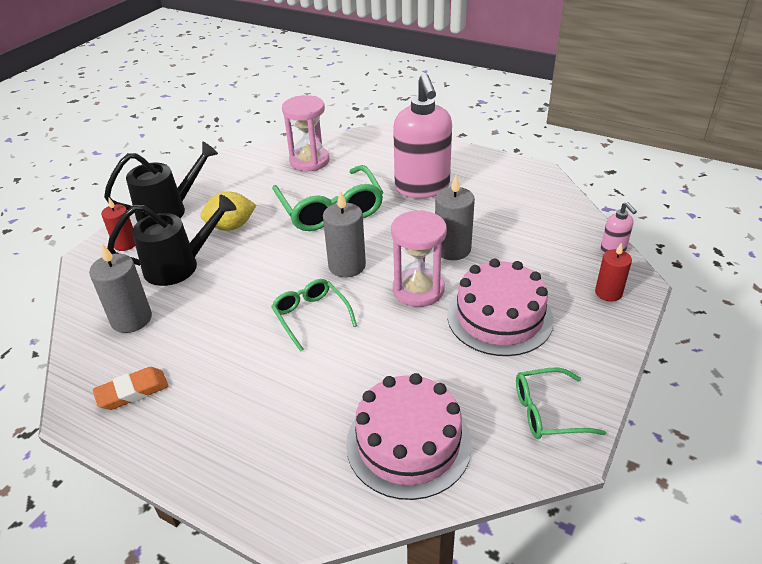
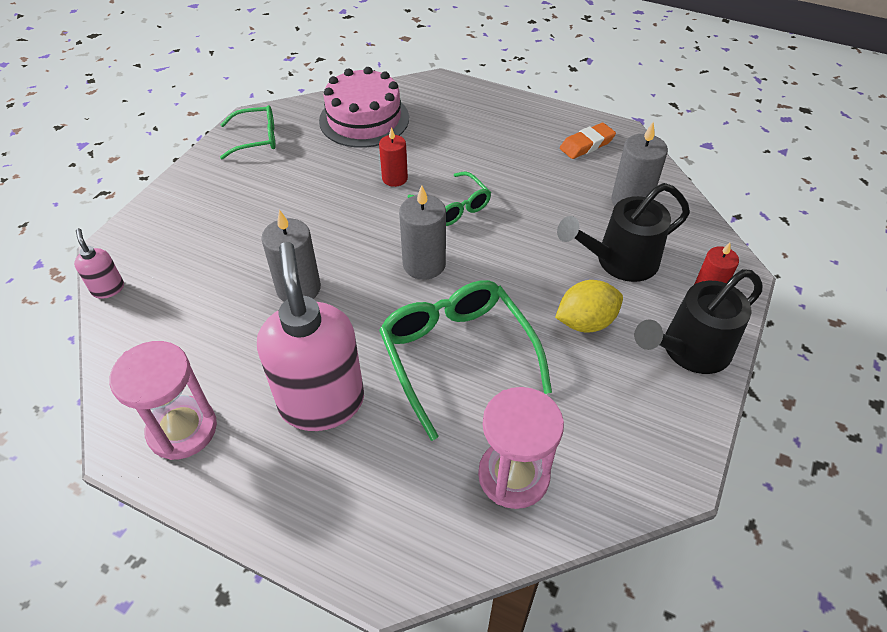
camera: 175 degrees right, 10 degrees up
pink hourglass [391,210,447,307] -> pink hourglass moved to [109,341,217,460]
pink cake [447,258,554,356] -> none
red candle [595,242,632,302] -> red candle moved to [379,127,408,187]

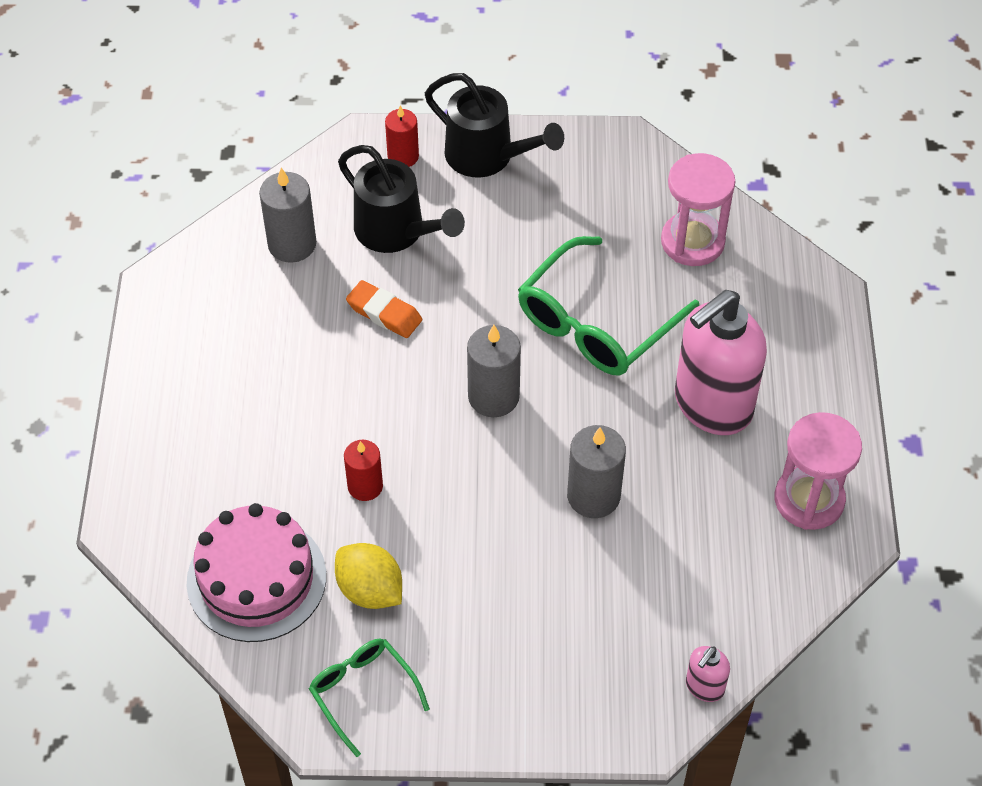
camera: 115 degrees left, 5 degrees up
green glasses [408,171,491,226] -> none
yellow lemon [555,280,623,333] -> yellow lemon moved to [335,543,402,609]
orange eraser [560,123,616,159] -> orange eraser moved to [346,280,422,338]

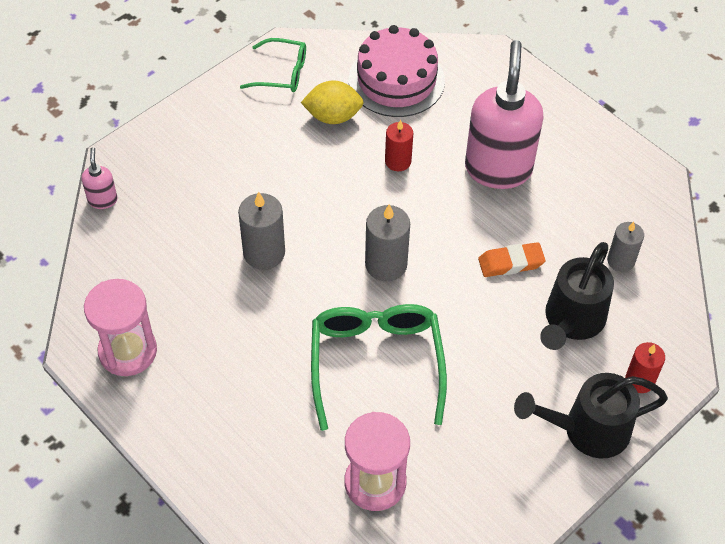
camera: 135 degrees right, 0 degrees up
grey candle [259,168,316,263] -> grey candle [607,222,644,272], size x0.67
black watering can [338,145,465,253] -> black watering can turned 60 degrees counterclockwise [540,242,614,350]
pink soap dispenser [675,290,767,435] -> pink soap dispenser moved to [465,40,544,189]

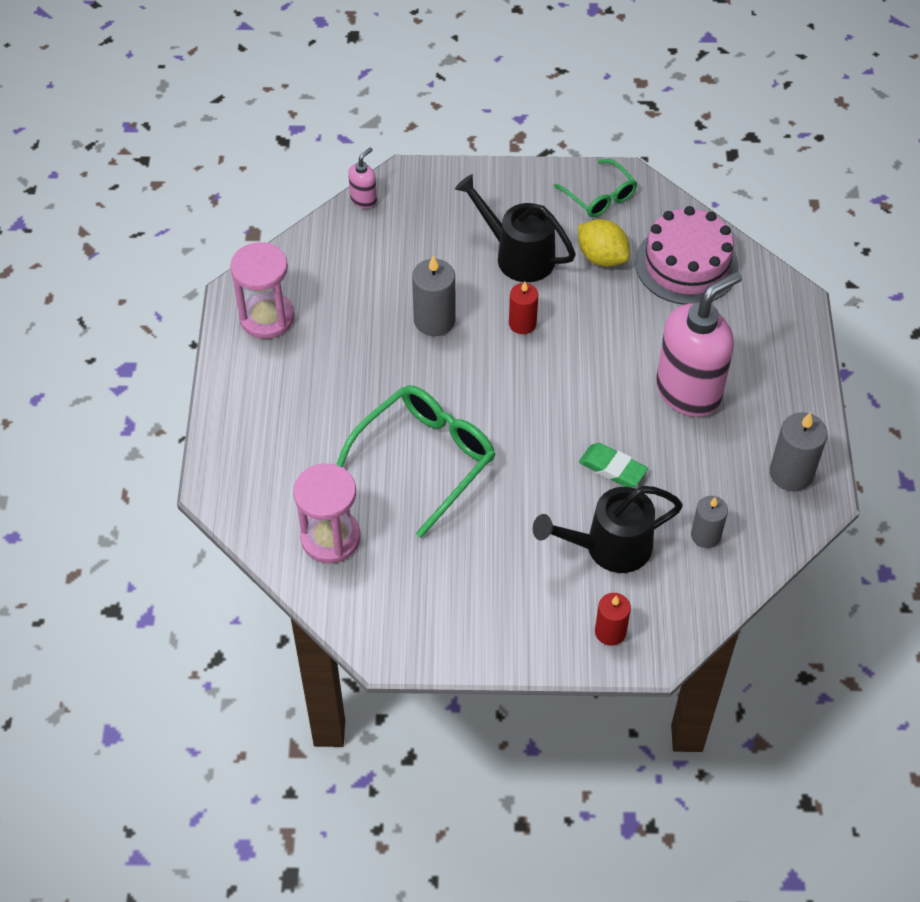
camera: 45 degrees right, 0 degrees up
grey candle [365,204,410,281] -> grey candle moved to [770,412,828,492]
red candle [385,120,413,171] -> red candle moved to [509,282,538,334]
orange eraser [478,242,545,277] -> green eraser [579,443,648,487]
black watering can [514,373,668,459] -> black watering can moved to [455,174,576,282]

